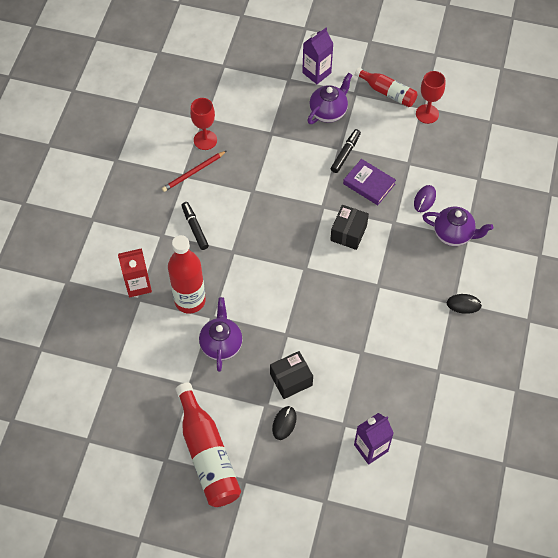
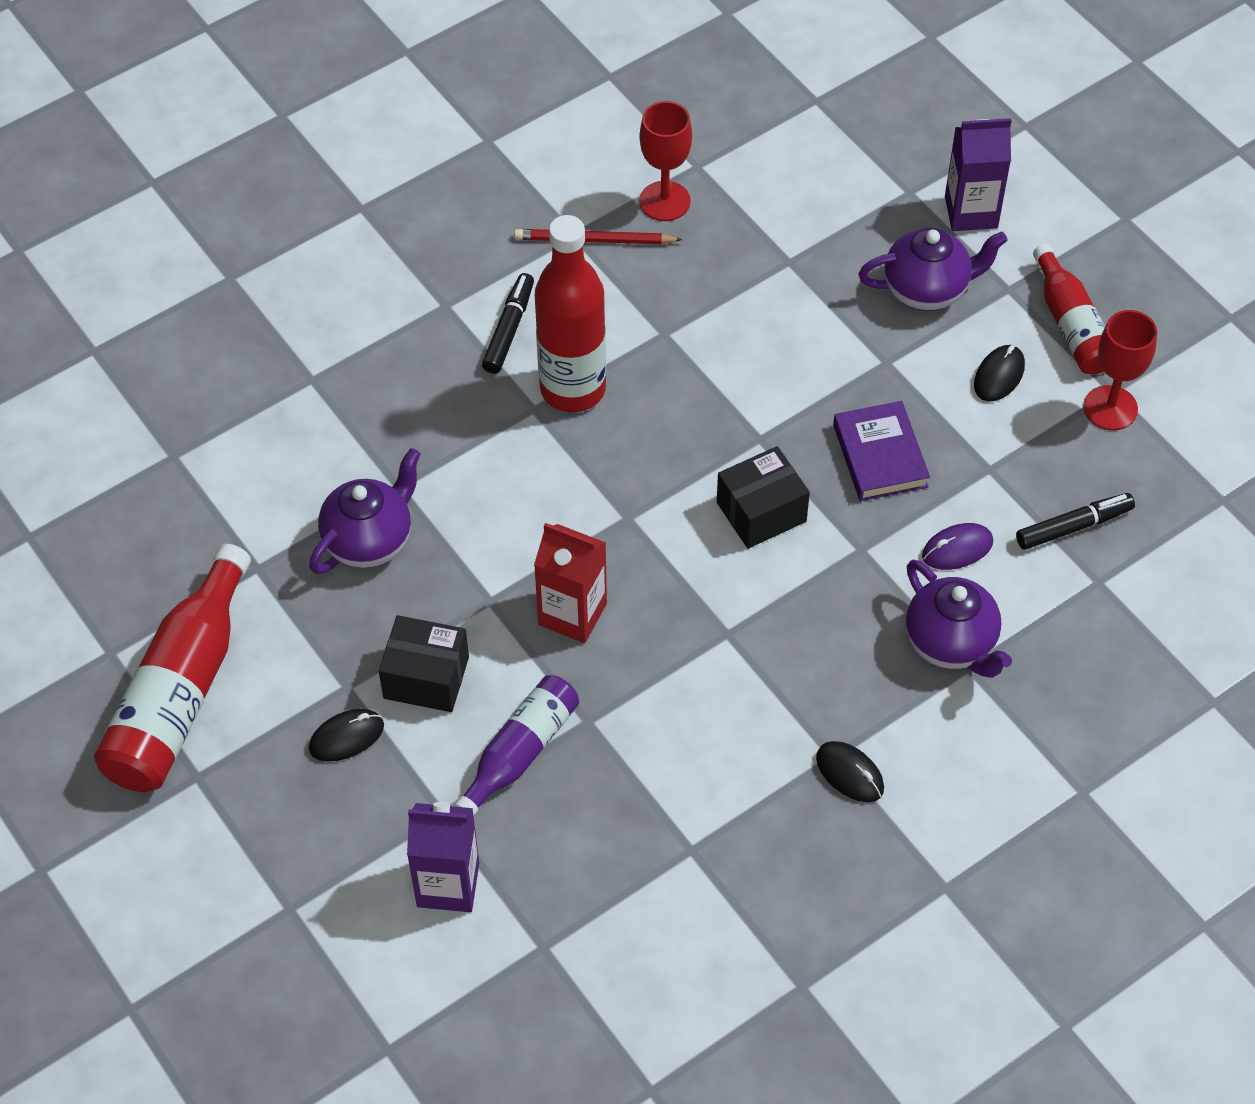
camera: 40 degrees right, 5 degrees down
red carton [118,248,152,297] -> red carton moved to [534,523,607,643]
red bottle [168,235,206,314] -> red bottle moved to [535,215,606,412]
black marker [331,129,361,173] -> black marker moved to [1016,493,1135,550]
none -> purple bottle [454,675,579,816]
none -> black mouse [974,345,1025,402]

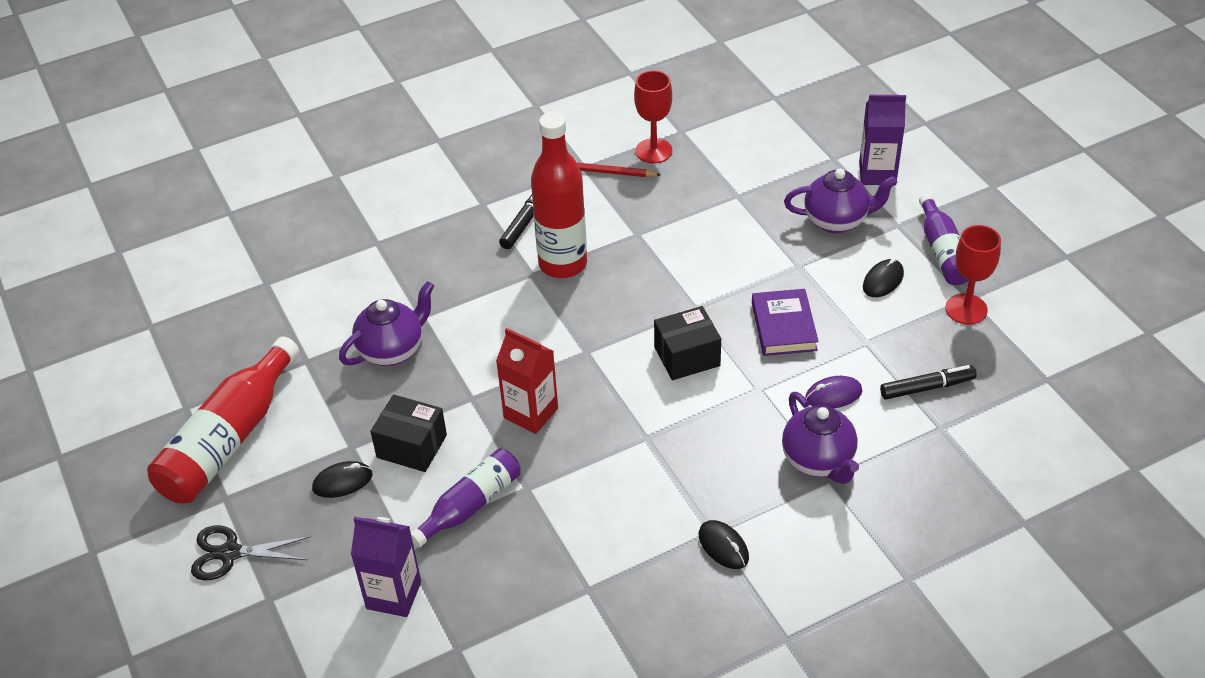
camera: 10 degrees right, 10 degrees down
red bottle [1033,244,1105,374] -> purple bottle [919,193,969,285]
none -> black scissors [191,525,311,581]

